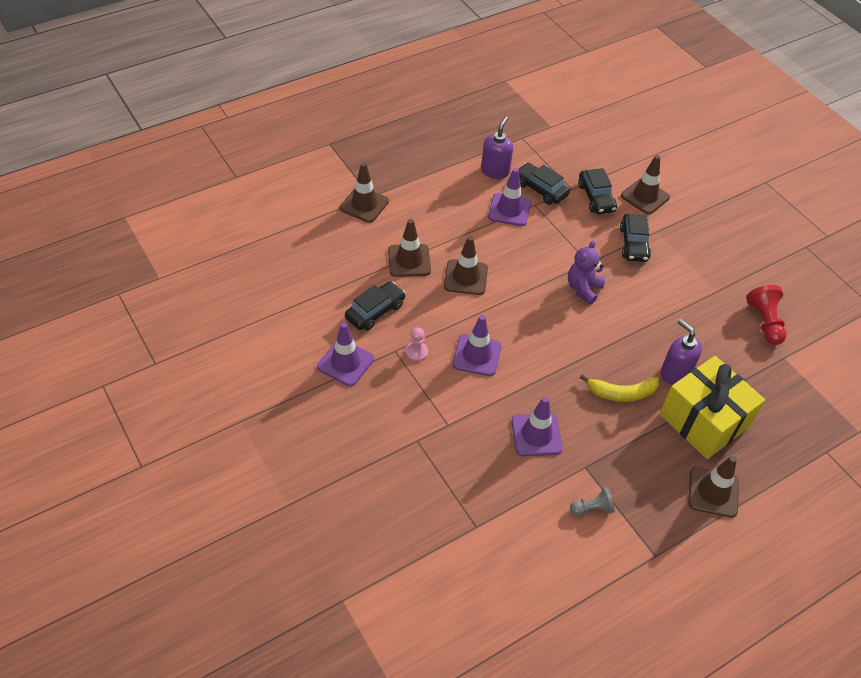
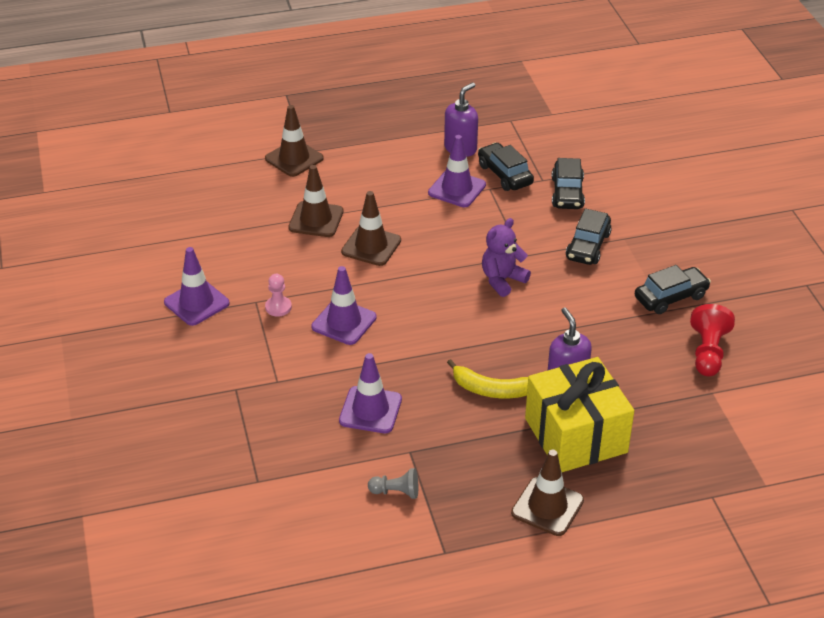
camera: 20 degrees right, 10 degrees down
black car [345,282,406,331] -> black car moved to [635,265,711,314]
brown traffic cone [621,155,670,214] -> none

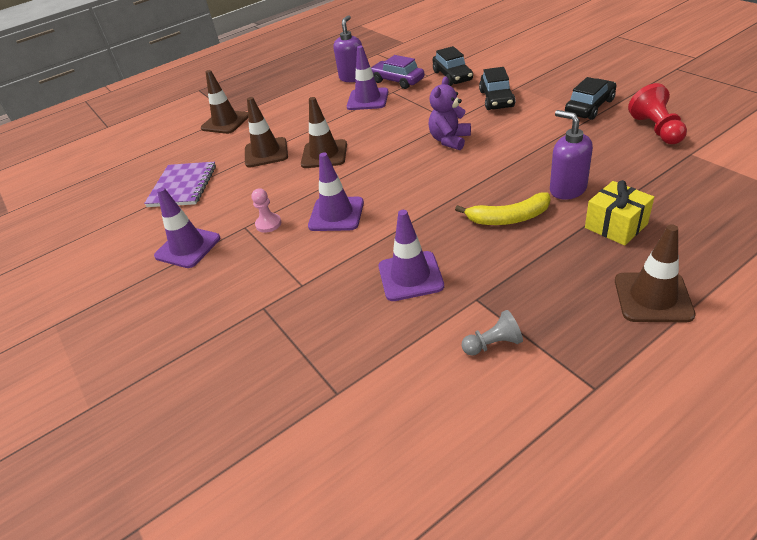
camera: 15 degrees left, 0 degrees up
black car [478,143,534,191] -> purple car [371,55,425,89]
yellow gift [525,357,634,472] -> yellow gift [585,180,654,246], size x0.54
none -> purple notebook [144,162,216,207]

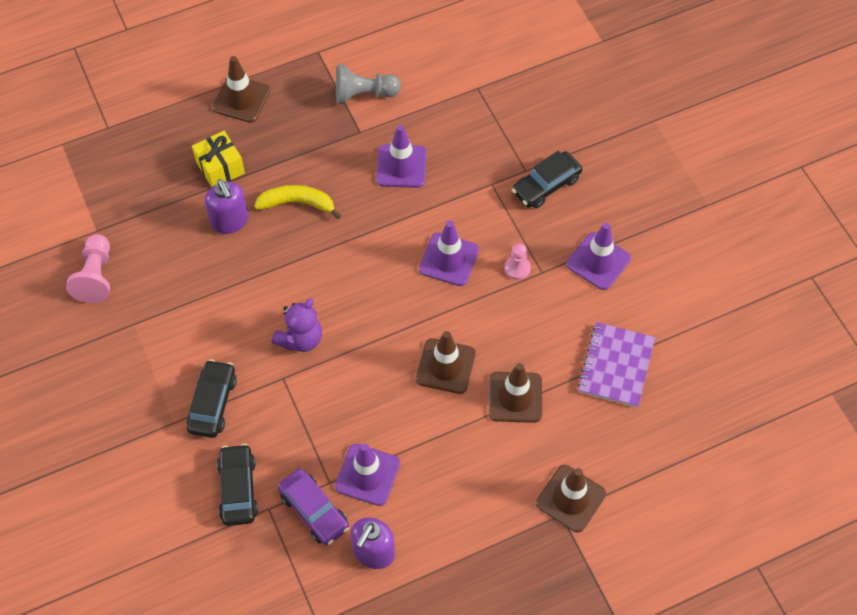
camera: 175 degrees left, 20 degrees up
grey pawn [461,310,523,355] -> grey pawn [336,65,401,104], size x1.60
black car [565,77,616,120] -> black car moved to [512,151,582,208]
red pawn [628,83,687,144] -> pink pawn [66,234,110,303]

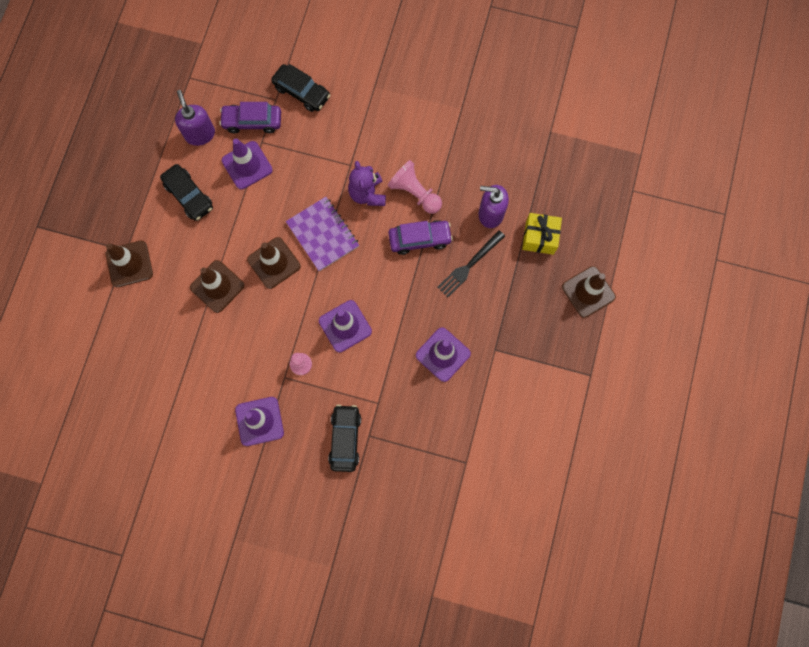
camera: 130 degrees right, 15 degrees up
pink pawn [66,234,110,303] -> pink pawn moved to [387,160,442,214]
black car [187,359,237,438] -> black car moved to [160,164,213,221]
yellow banana [254,185,341,219] -> black fork [437,230,505,297]
grey pawn [336,65,401,104] -> none
purple notebook [578,322,655,408] -> purple notebook moved to [286,197,359,271]
none -> purple car [388,220,453,255]

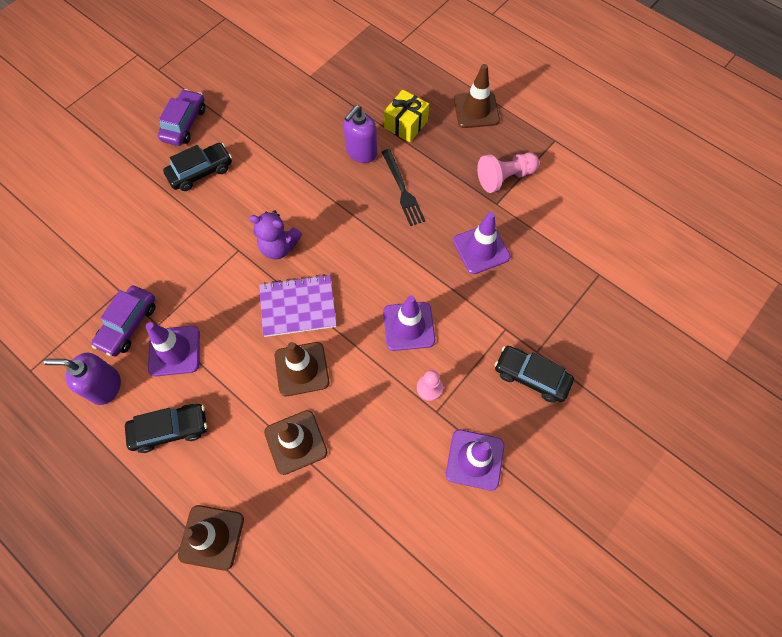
camera: 65 degrees left, 10 degrees down
black car [271,64,330,112] -> black car moved to [163,143,232,191]
pink pawn [387,160,442,214] -> pink pawn moved to [477,153,539,193]
purple car [388,220,453,255] -> purple car moved to [158,89,205,146]

